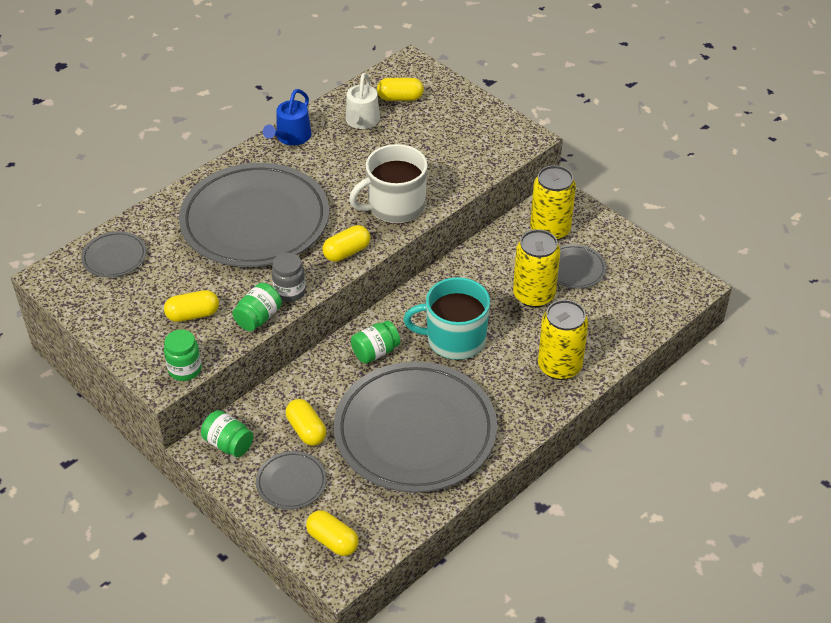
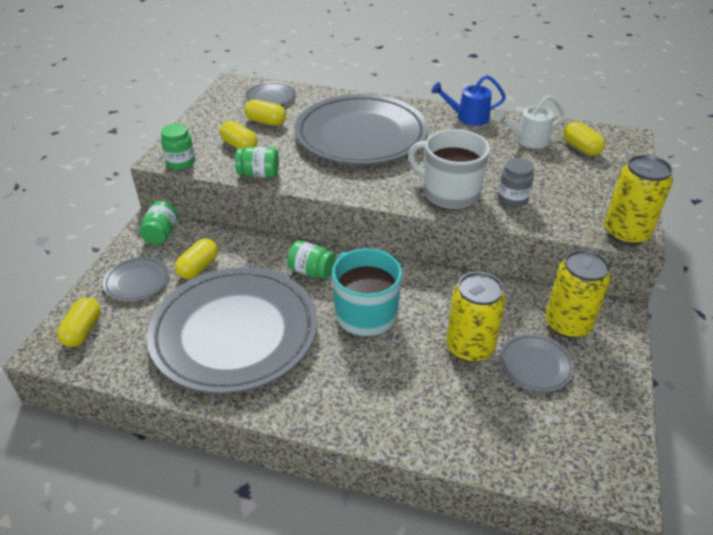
camera: 60 degrees right, 5 degrees down
grey jar [272,253,306,302] -> grey jar moved to [498,158,534,207]
yellow capsule [322,225,370,262] -> yellow capsule moved to [244,99,286,126]
yellow can [538,300,589,380] -> yellow can moved to [604,155,673,245]

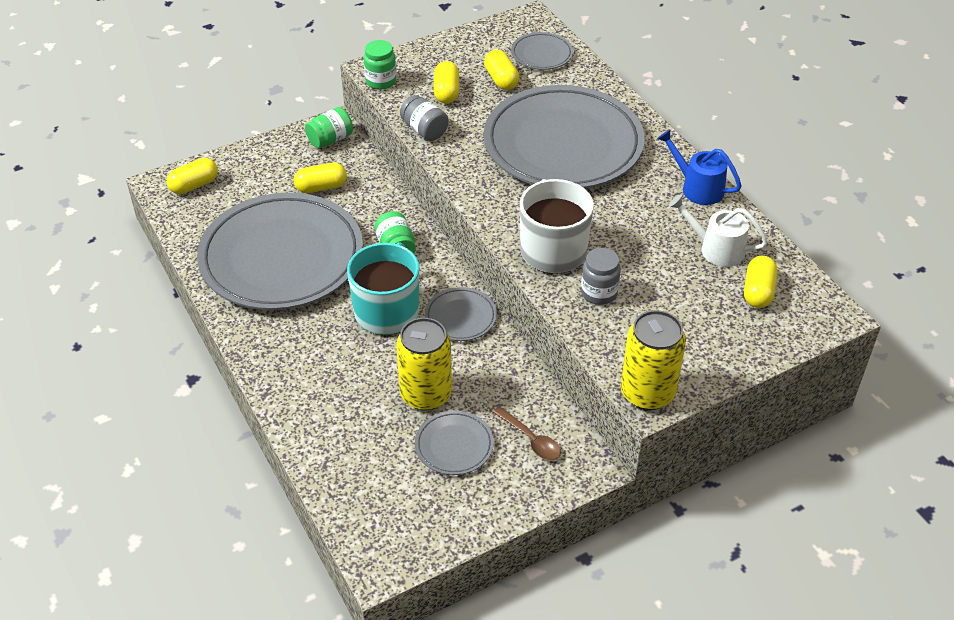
camera: 45 degrees right, 5 degrees up
grey plate [103,257,170,302] -> grey plate moved to [425,287,497,341]
green jar [235,147,279,178] -> grey jar [400,95,449,141]
yellow can [545,250,611,338] -> brown spoon [493,406,561,460]

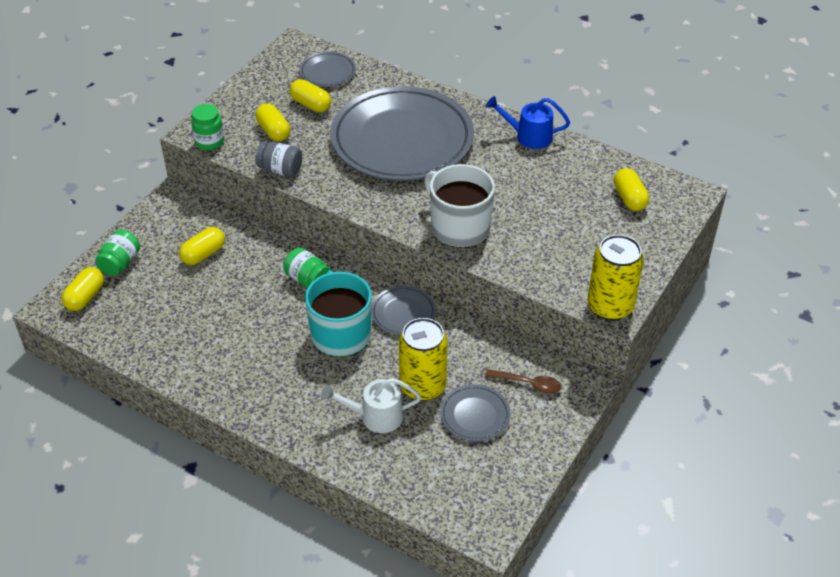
camera: 30 degrees left, 0 degrees up
grey plate [197,193,363,310] -> none
green jar [305,107,353,148] -> green jar moved to [95,230,140,276]
grey jar [581,248,621,305] -> none
white watering can [668,194,768,267] -> white watering can moved to [321,378,421,433]

